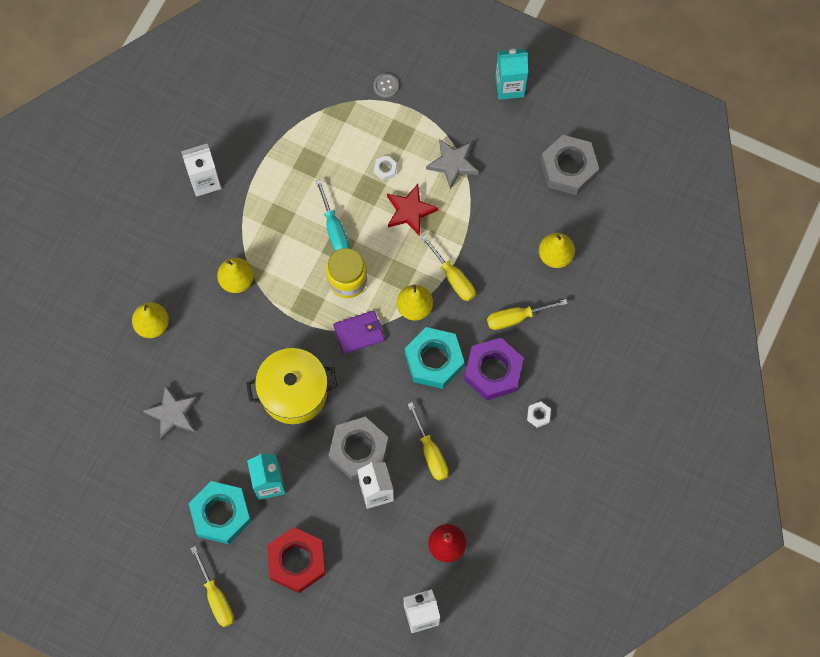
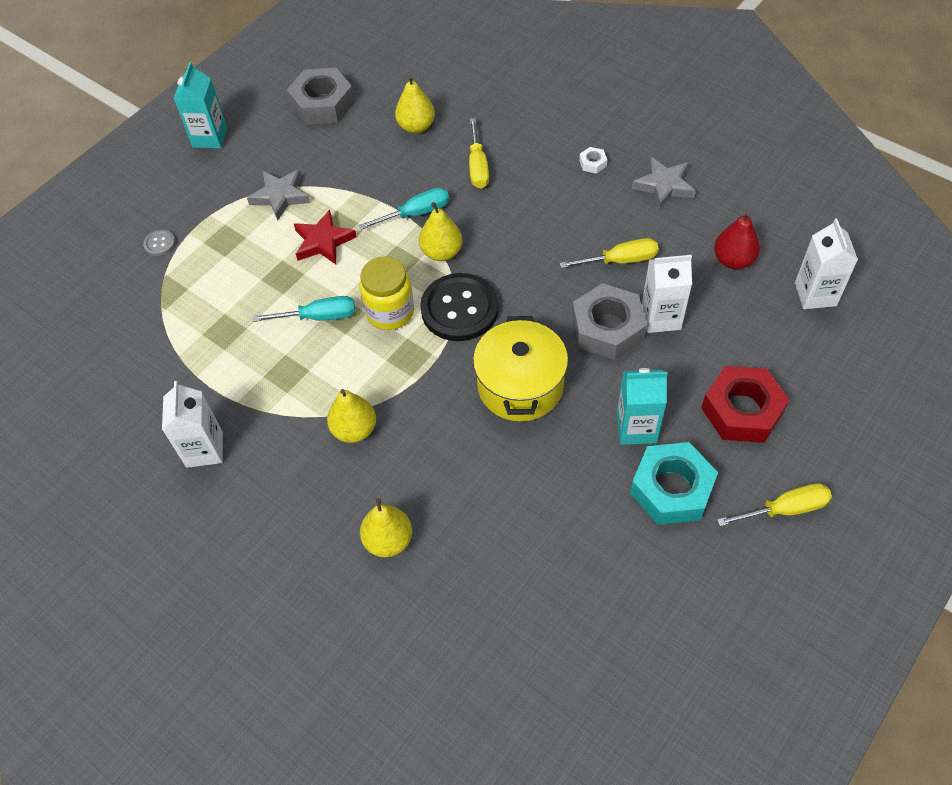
camera: 75 degrees left, 15 degrees down
grey star [143,385,198,441] -> grey star moved to [632,157,696,210]
purple wallet [333,311,384,354] -> black button [420,273,499,341]
white nut [374,155,397,181] -> none
turquoise nut [405,327,464,389] -> none
yellow screwdriver [421,235,475,301] -> turquoise screwdriver [358,188,449,230]
purple nut [464,338,524,400] -> none

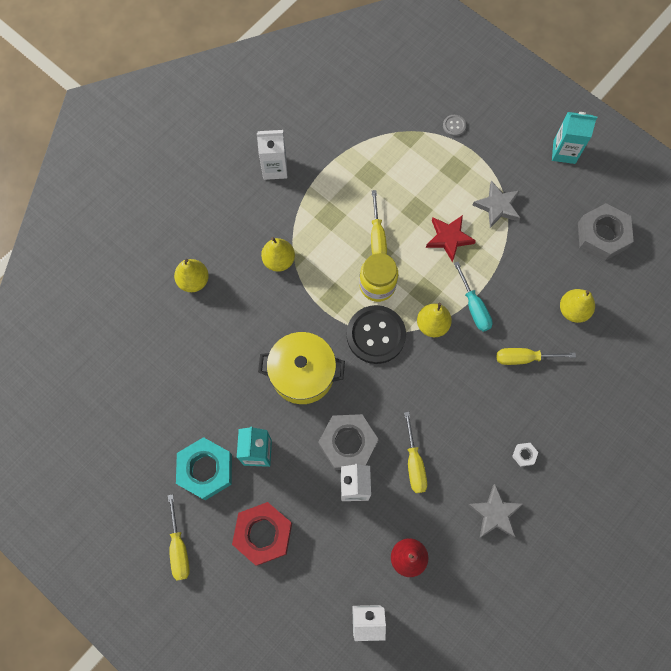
camera: 90 degrees right, 15 degrees up
turquoise screwdriver [253,296,355,322] -> yellow screwdriver [371,190,387,255]

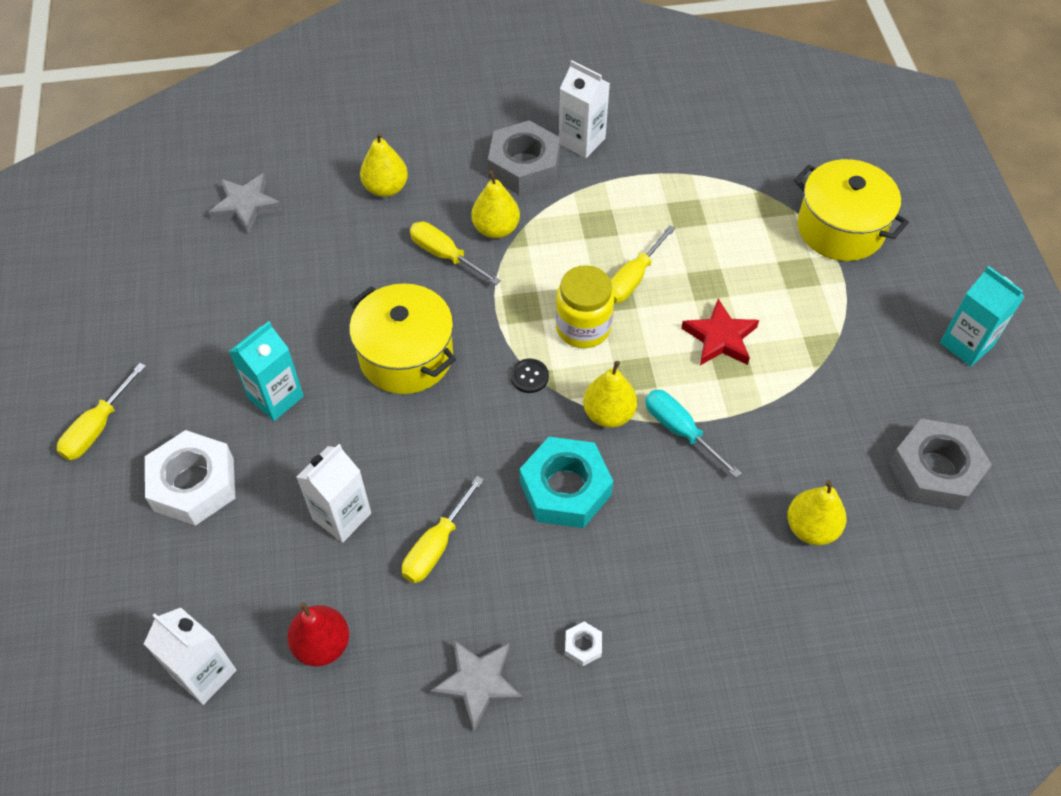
camera: 40 degrees right, 15 degrees down
turquoise nut [176,437,232,500] -> turquoise nut moved to [520,437,613,528]
red nut [232,502,292,566] -> white nut [145,430,235,526]
grey nut [318,414,379,470] -> grey nut moved to [488,120,560,195]
black button [347,305,406,364] -> black button [511,359,549,393], size x0.42
grey button [443,115,466,136] -> yellow pot [794,159,909,261]
turquoise screwdriver [454,262,493,332] -> turquoise screwdriver turned 120 degrees clockwise [645,390,742,478]
grey star [473,181,520,228] -> grey star moved to [208,173,283,235]
yellow screwdriver [497,348,576,365] -> yellow screwdriver moved to [410,222,501,285]

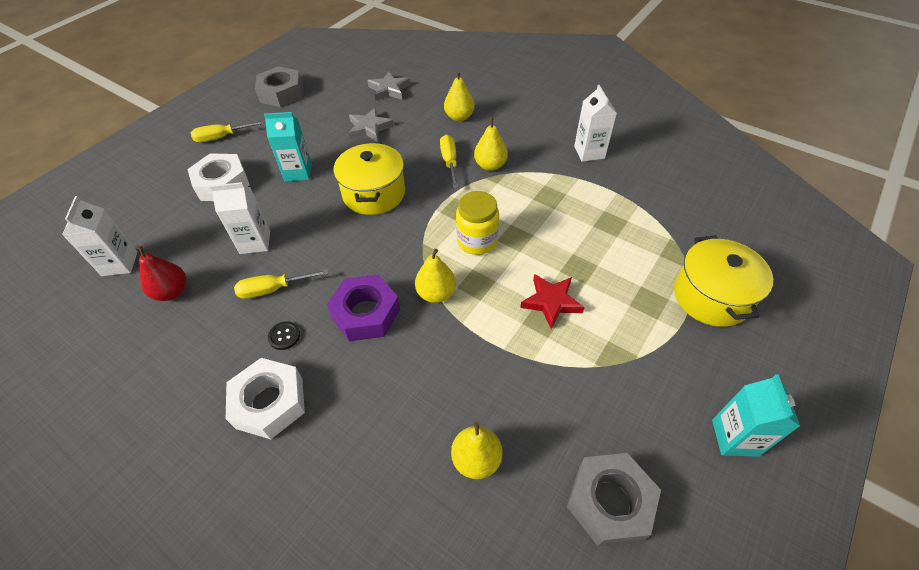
camera: 45 degrees right, 5 degrees down
grey star [430,640,523,731] -> grey star moved to [349,108,394,142]
grey nut [488,120,560,195] -> grey nut moved to [255,66,303,107]
black button [511,359,549,393] -> black button moved to [268,321,300,350]
turquoise nut [520,437,613,528] -> purple nut [327,275,400,341]
white nut [565,622,602,666] -> white nut [226,358,305,439], size x2.40
yellow screwdriver [611,225,675,303] -> none
turquoise screwdriver [645,390,742,478] -> none

